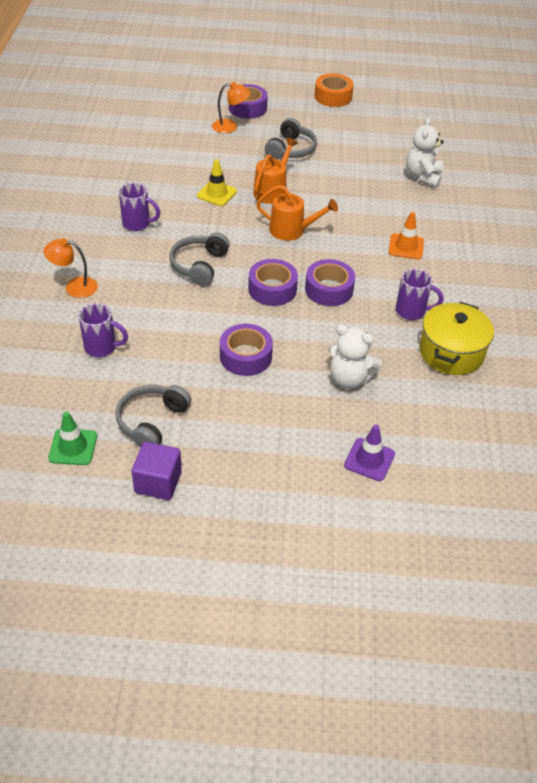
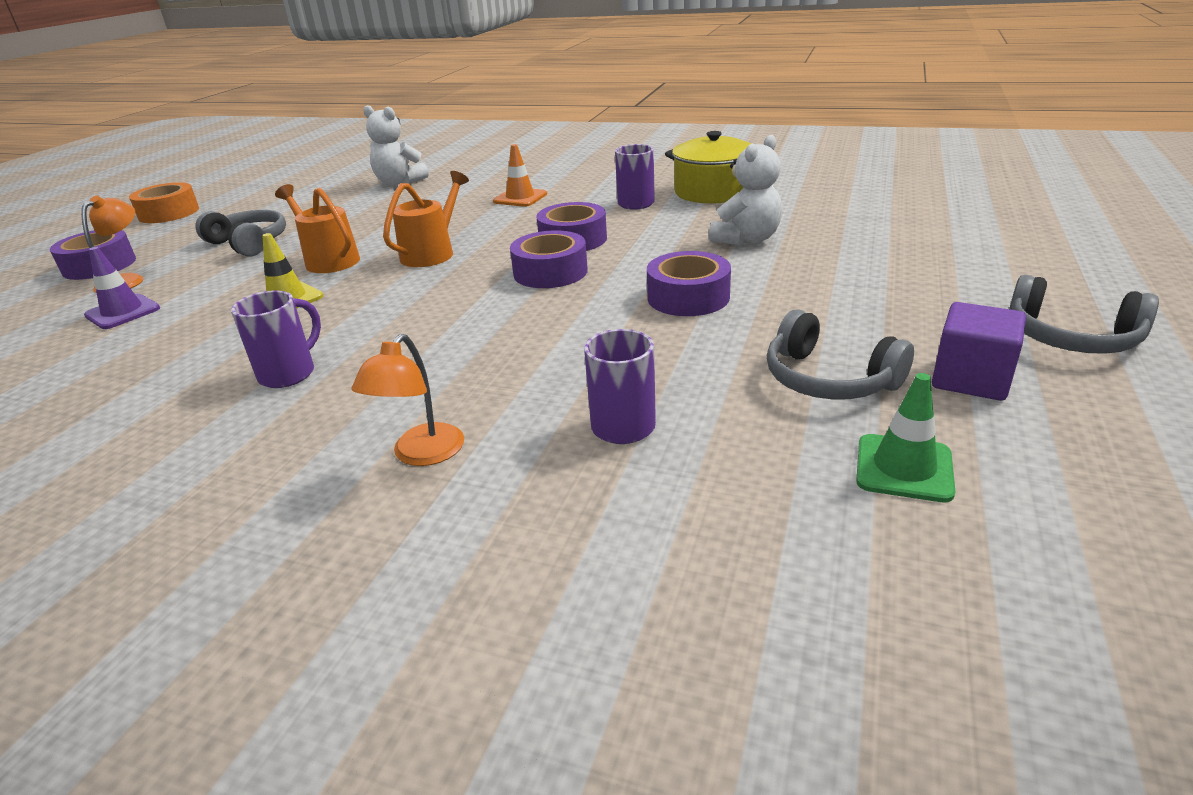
camera: 70 degrees left, 15 degrees down
grey headphones [170,232,230,286] -> grey headphones moved to [1009,275,1159,354]
purple traffic cone [344,425,395,481] -> purple traffic cone moved to [84,247,160,329]

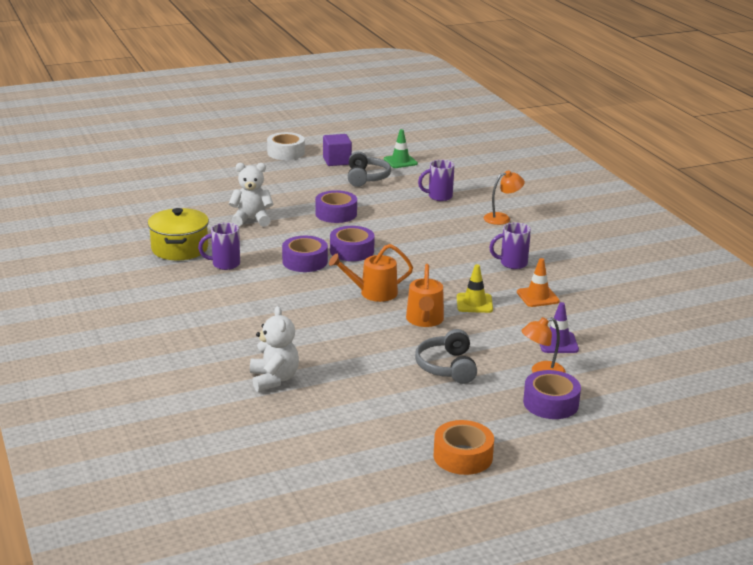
camera: 135 degrees left, 5 degrees down
orange traffic cone [493,144,547,207] -> orange traffic cone moved to [517,258,560,307]
grey headphones [1009,275,1159,354] -> white tape [267,132,305,160]

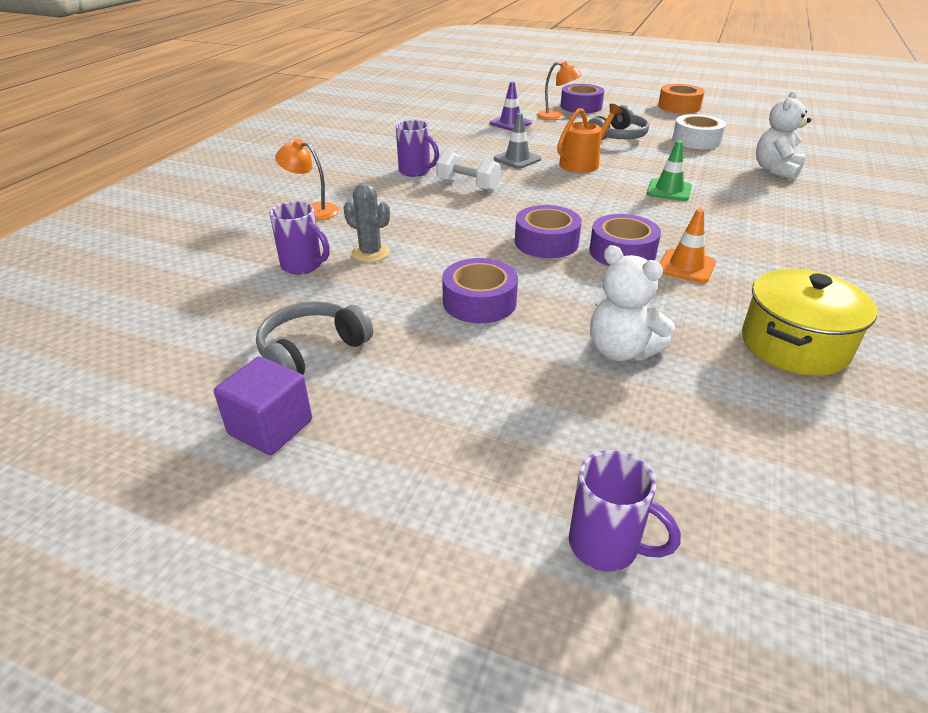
camera: 135 degrees left, 10 degrees up
purple mug [198,223,240,270] -> purple mug moved to [569,450,681,572]
white tape [267,132,305,160] -> white tape moved to [672,114,726,149]
orange watering can [329,244,413,302] -> none
green traffic cone [384,129,418,168] -> green traffic cone moved to [647,140,692,201]
yellow traffic cone [457,264,493,313] -> grey traffic cone [494,113,541,169]
orange traffic cone [517,258,560,307] -> orange traffic cone moved to [660,209,716,283]
none -> grey cactus [343,183,390,262]
none -> white dumbbell [436,150,501,192]

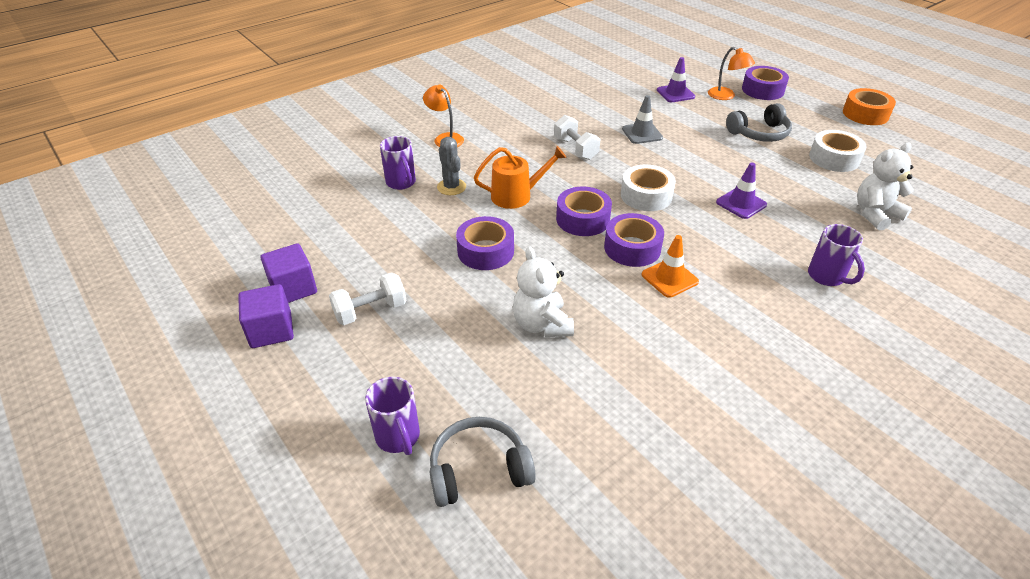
camera: 30 degrees right, 5 degrees up
grey headphones [256,301,373,375] -> grey headphones moved to [430,417,536,507]
purple mug [396,120,439,177] -> purple mug moved to [808,224,865,286]
orange watering can [557,104,622,173] -> orange watering can moved to [474,146,567,209]
green traffic cone [647,140,692,201] -> purple traffic cone [716,163,767,219]
yellow pot [742,269,877,376] -> none
none -> purple cube [238,284,294,348]
none -> white dumbbell [329,272,406,325]
none -> white tape [621,165,676,211]

